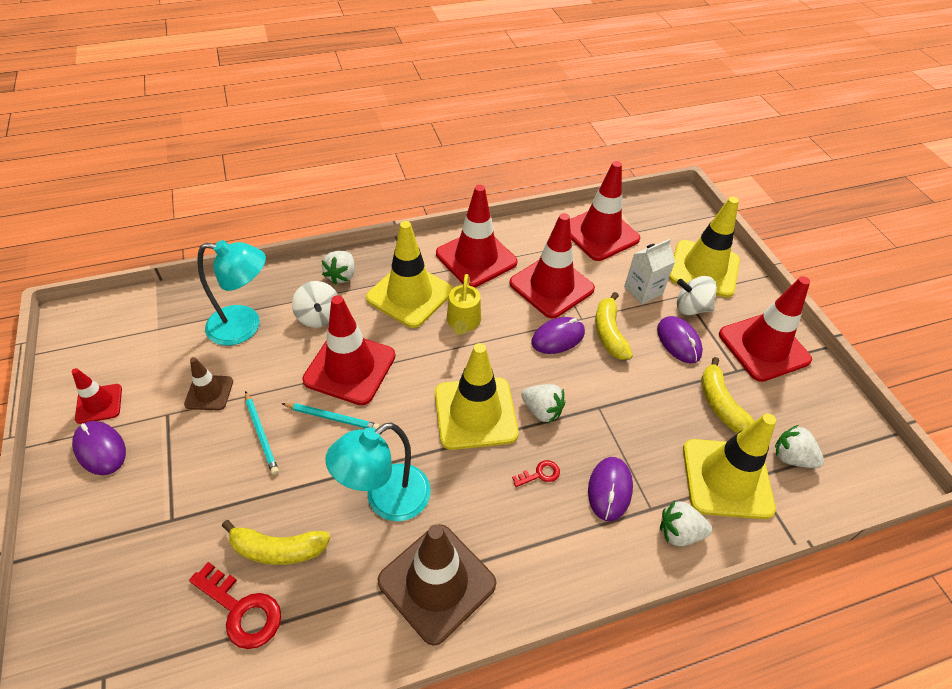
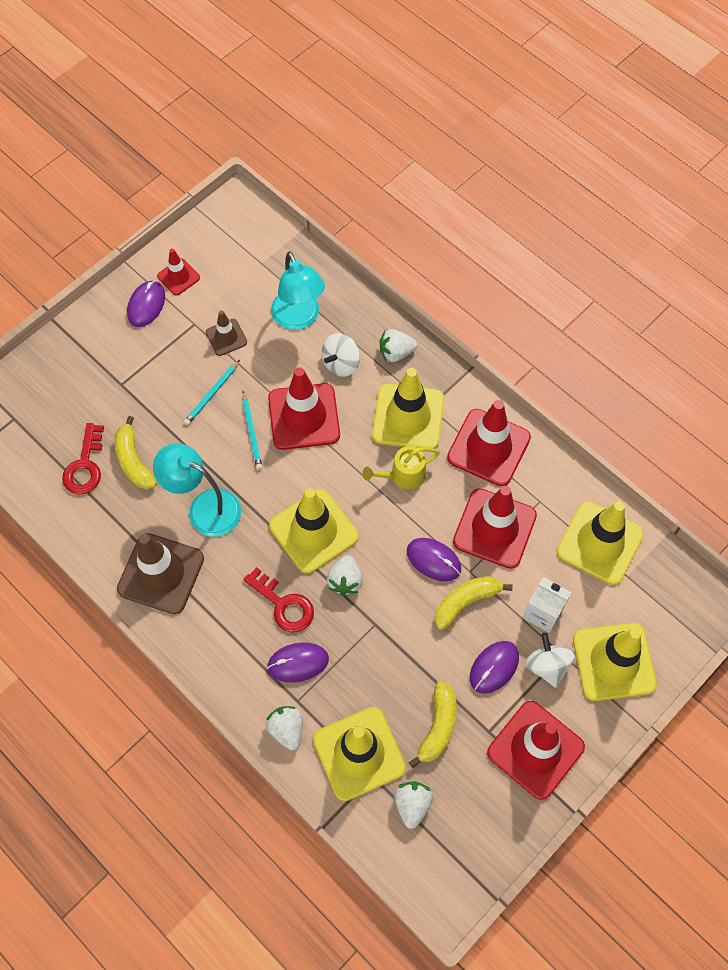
camera: 65 degrees right, 15 degrees up
red key [512,460,560,487] -> red key [243,567,314,632], size x1.89
red traffic cone [570,161,640,261] -> yellow traffic cone [557,501,644,585]
yellow banana [701,357,754,433] -> yellow banana turned 150 degrees clockwise [409,680,457,768]

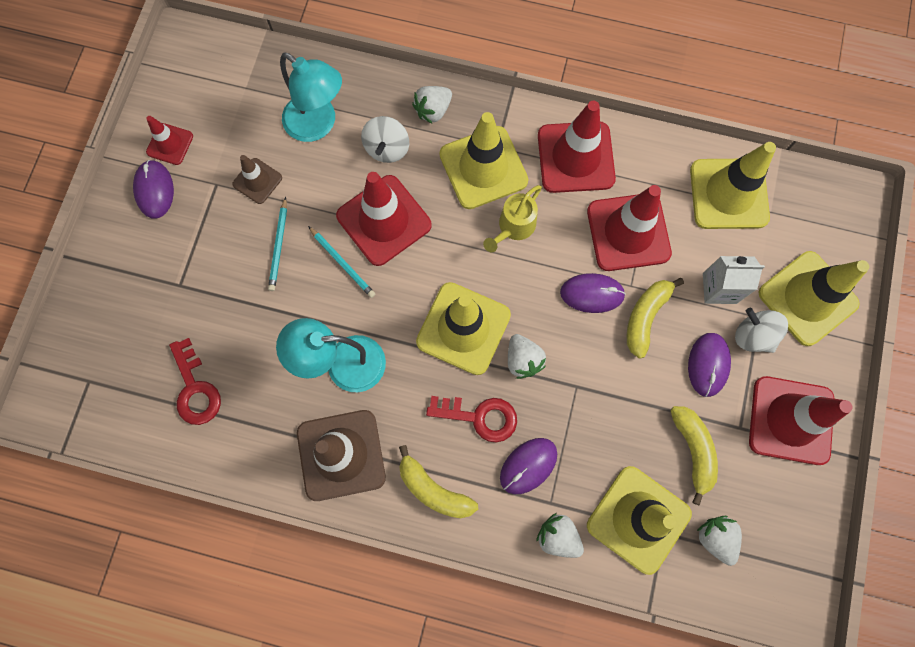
camera: 30 degrees left, 10 degrees up
yellow banana [115,416,157,490] -> yellow banana moved to [399,445,478,518]

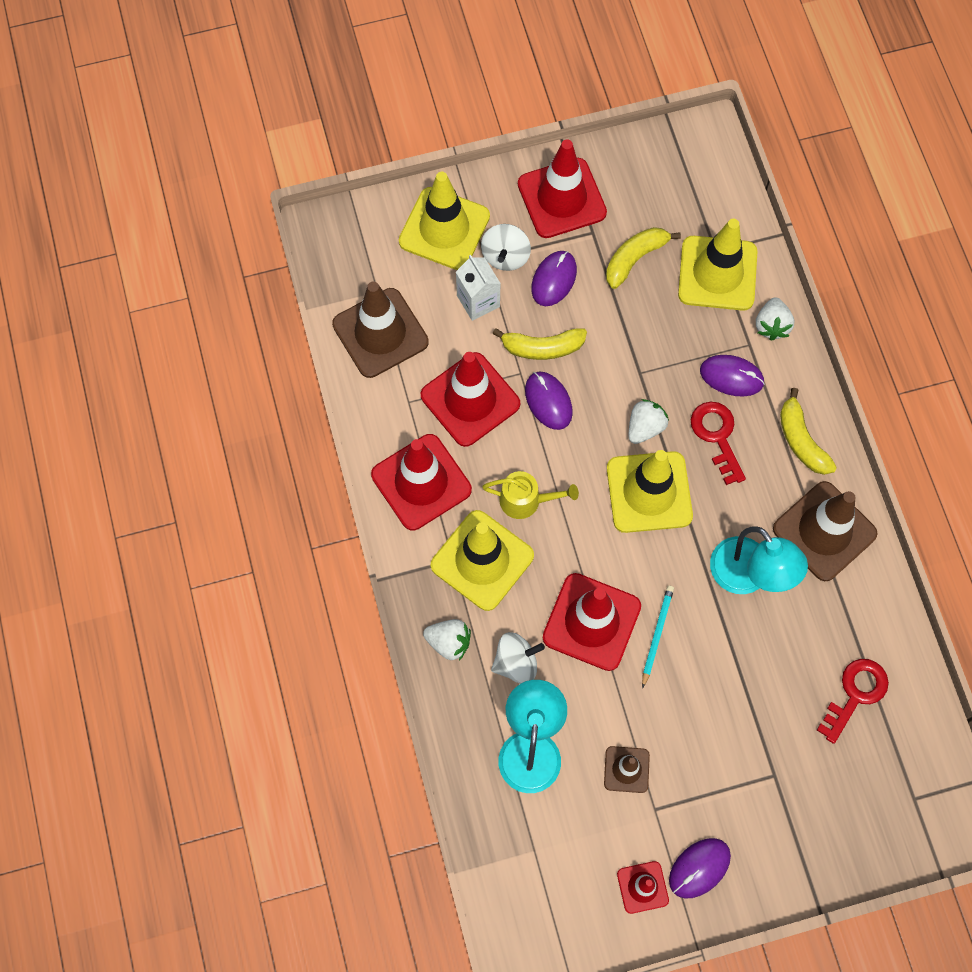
camera: 120 degrees left, 5 degrees down
turquoise pencil [268,197,287,291] -> none
yellow banana [399,445,478,518] -> yellow banana turned 150 degrees clockwise [780,388,837,475]
purple mouse [688,333,731,397] -> purple mouse turned 45 degrees counterclockwise [531,251,577,306]
yellow traffic cone [690,142,776,229] -> brown traffic cone [332,281,429,378]
white strawberry [697,516,742,566] -> none

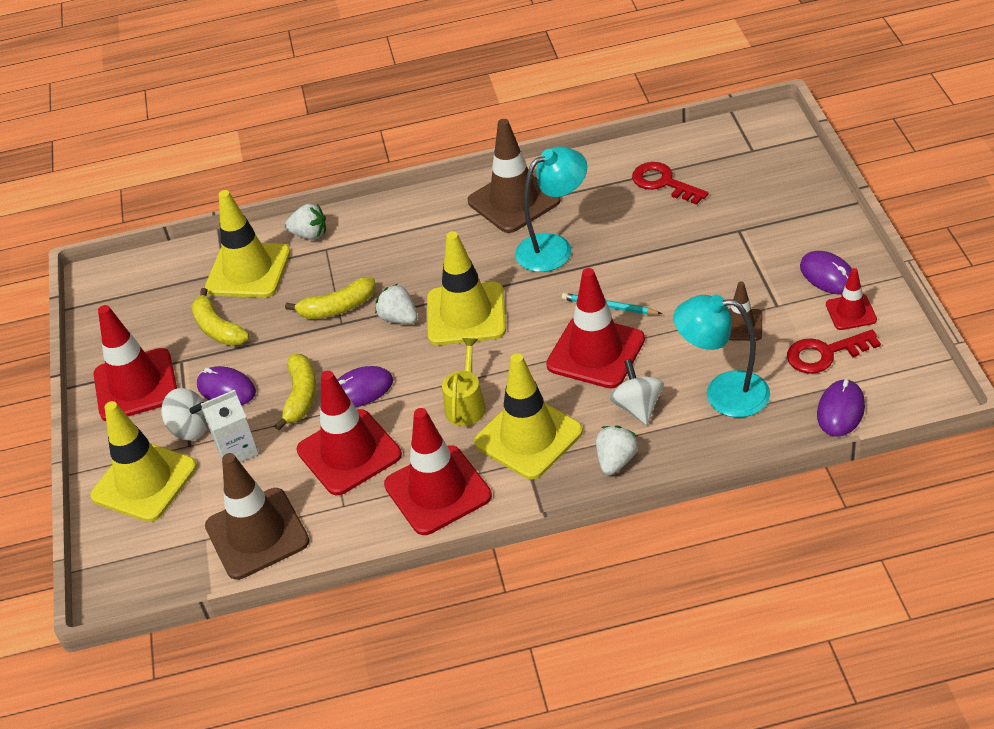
camera: 80 degrees left, 25 degrees down
red key [691,402,746,485] -> red key moved to [787,330,881,374]
purple mouse [700,355,765,397] -> purple mouse moved to [817,379,865,437]
yellow banana [780,388,837,475] -> yellow banana moved to [285,277,375,319]

